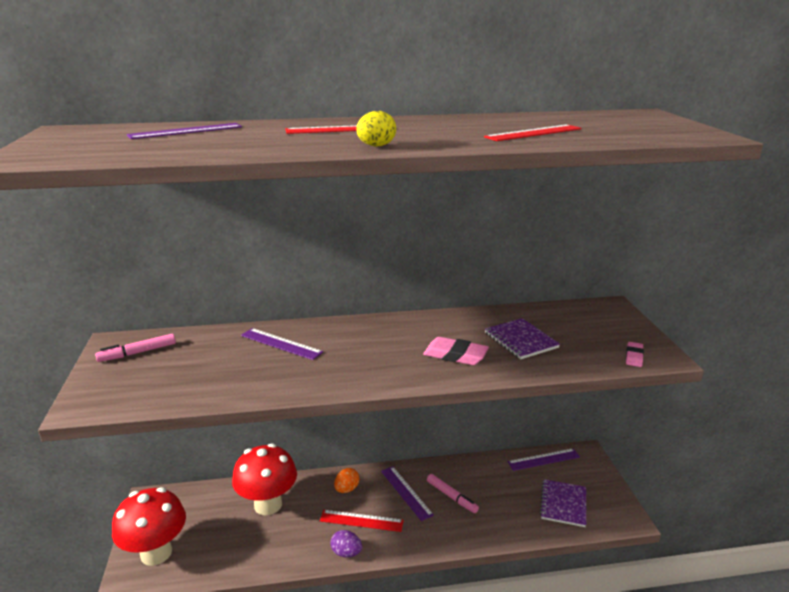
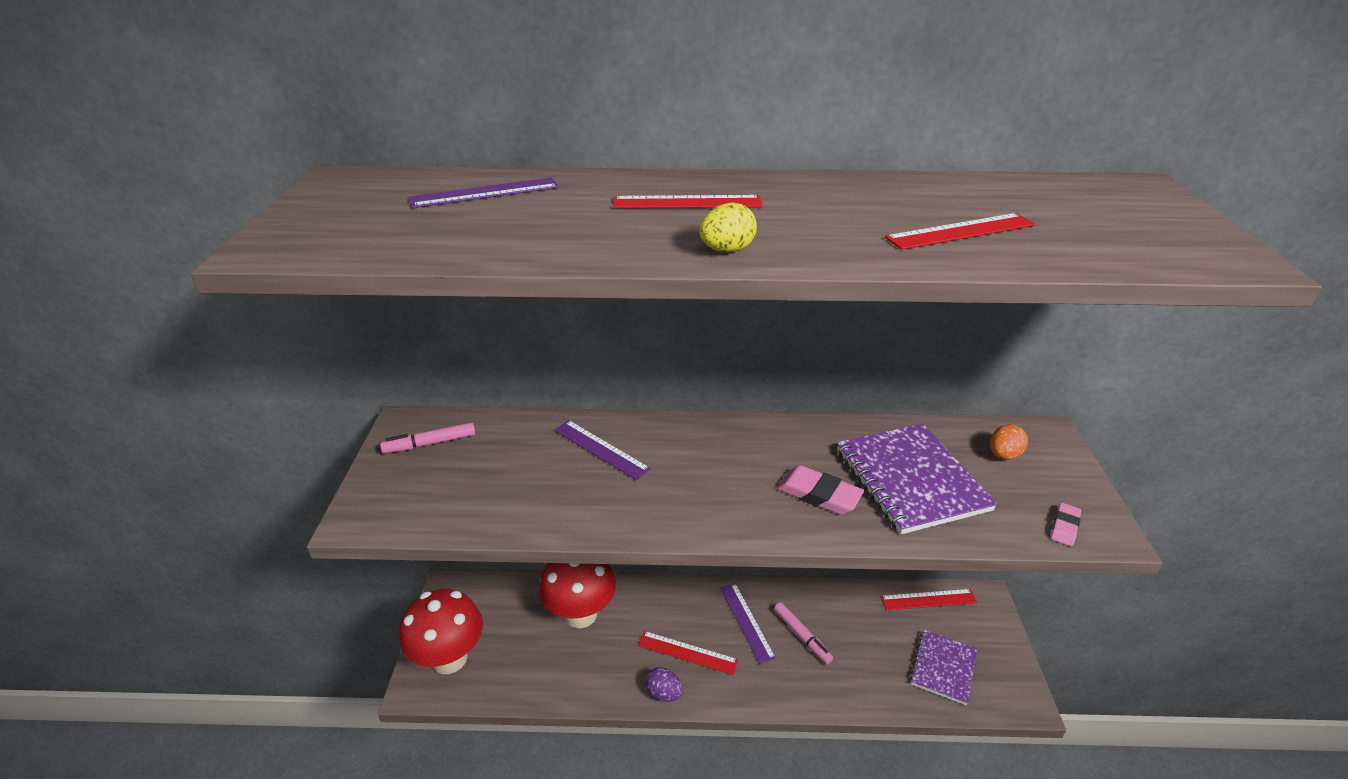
camera: 10 degrees right, 10 degrees up
orange egg [334,468,360,493] -> orange egg moved to [990,424,1028,460]
purple notebook [485,318,560,359] -> purple notebook [837,424,997,534], size x1.61
purple ruler [508,448,580,471] -> red ruler [880,589,977,610]

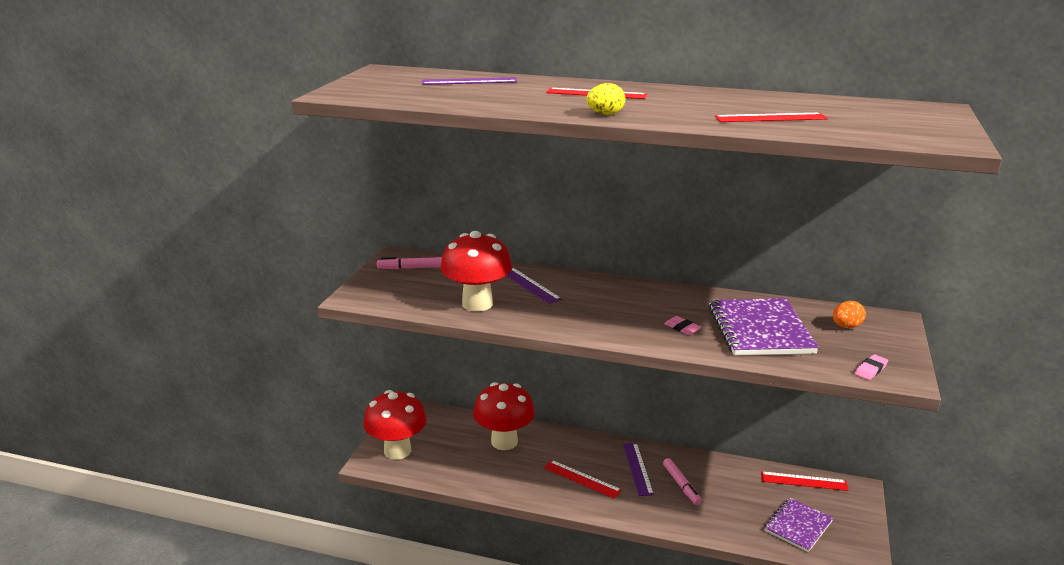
camera: 15 degrees right, 10 degrees down
purple egg [646,667,683,702] -> none
pink eraser [777,465,864,515] -> pink eraser [664,316,702,335], size x0.59
none -> red mushroom [440,231,512,312]

